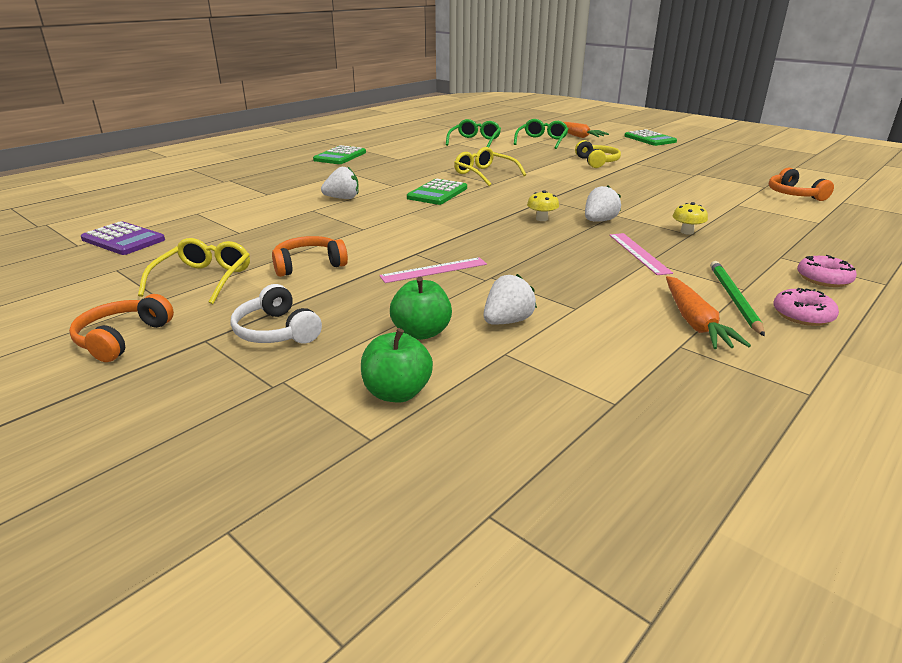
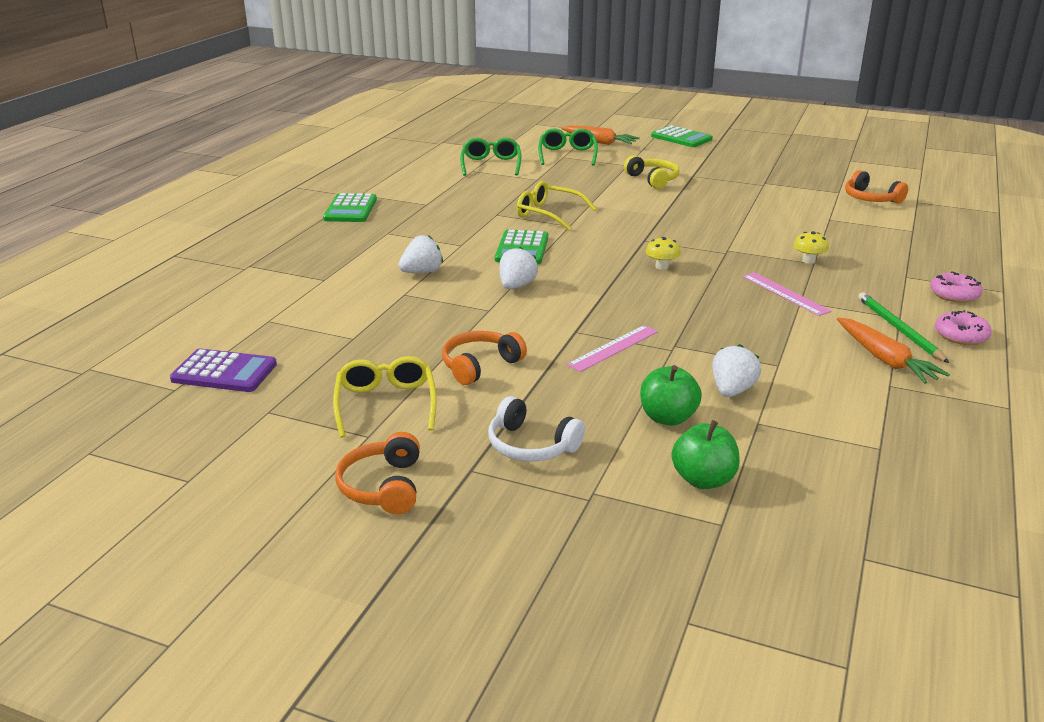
camera: 20 degrees left, 0 degrees up
white strawberry [585,185,621,222] -> white strawberry moved to [500,247,538,289]

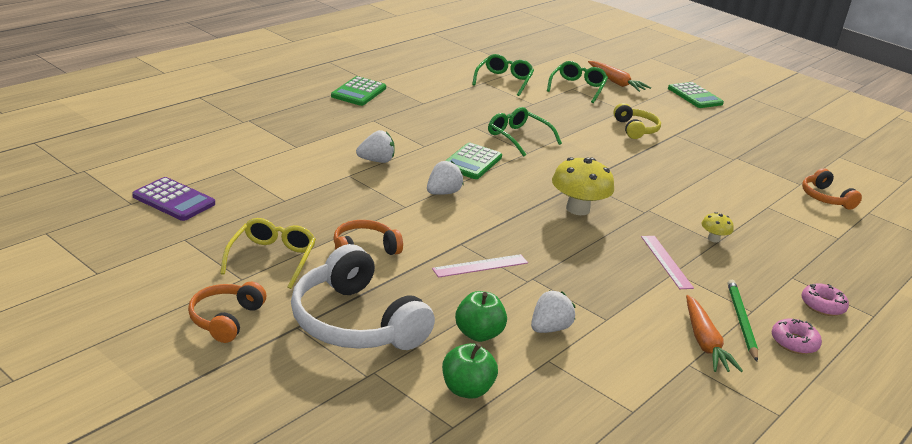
camera: 15 degrees right, 0 degrees up
white headphones [488,396,585,462] -> white headphones [291,244,435,350], size x1.83
yellow glasses [517,181,596,230] -> green glasses [488,107,562,157]
yellow mushroom [646,237,681,270] -> yellow mushroom [552,157,614,215], size x2.00

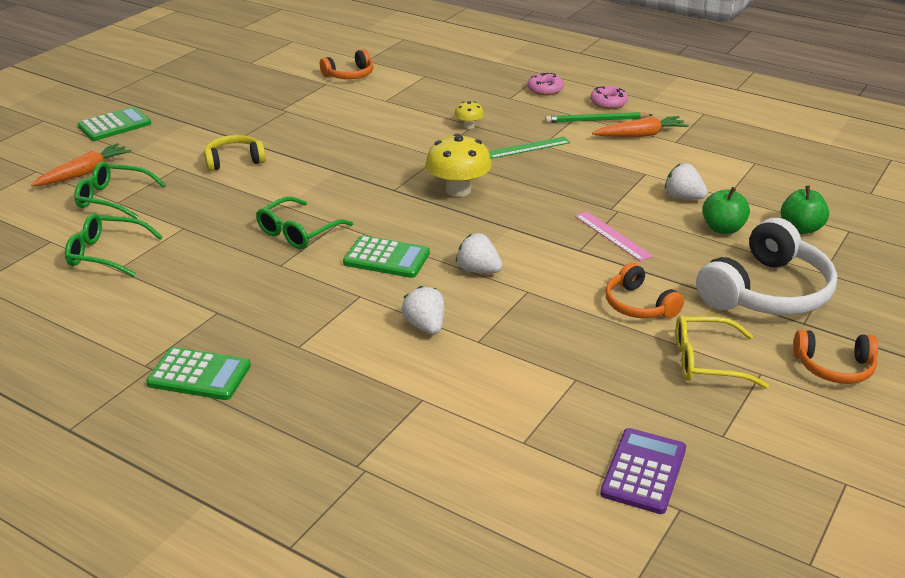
camera: 95 degrees left, 5 degrees up
pink ruler [641,236,694,289] -> green ruler [489,136,570,159]

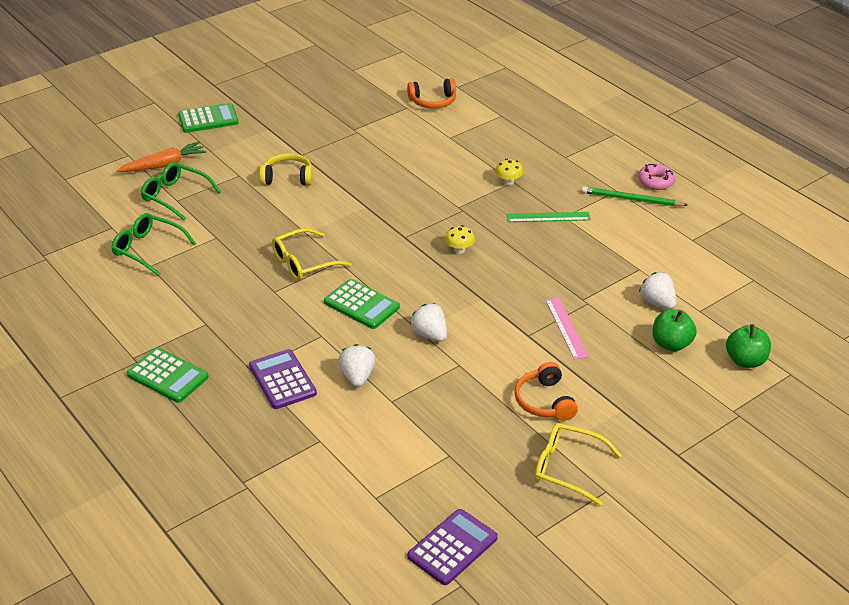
camera: 20 degrees right, 5 degrees up
green glasses [256,197,353,249] -> yellow glasses [272,228,352,281]
yellow mushroom [425,134,492,197] -> yellow mushroom [445,225,475,254], size x0.50
pink donut [527,73,564,95] -> none
orange carrot [592,116,689,137] -> none
white headphones [696,218,837,315] -> none
orange headphones [793,330,878,384] -> none
none -> purple calculator [249,349,317,409]

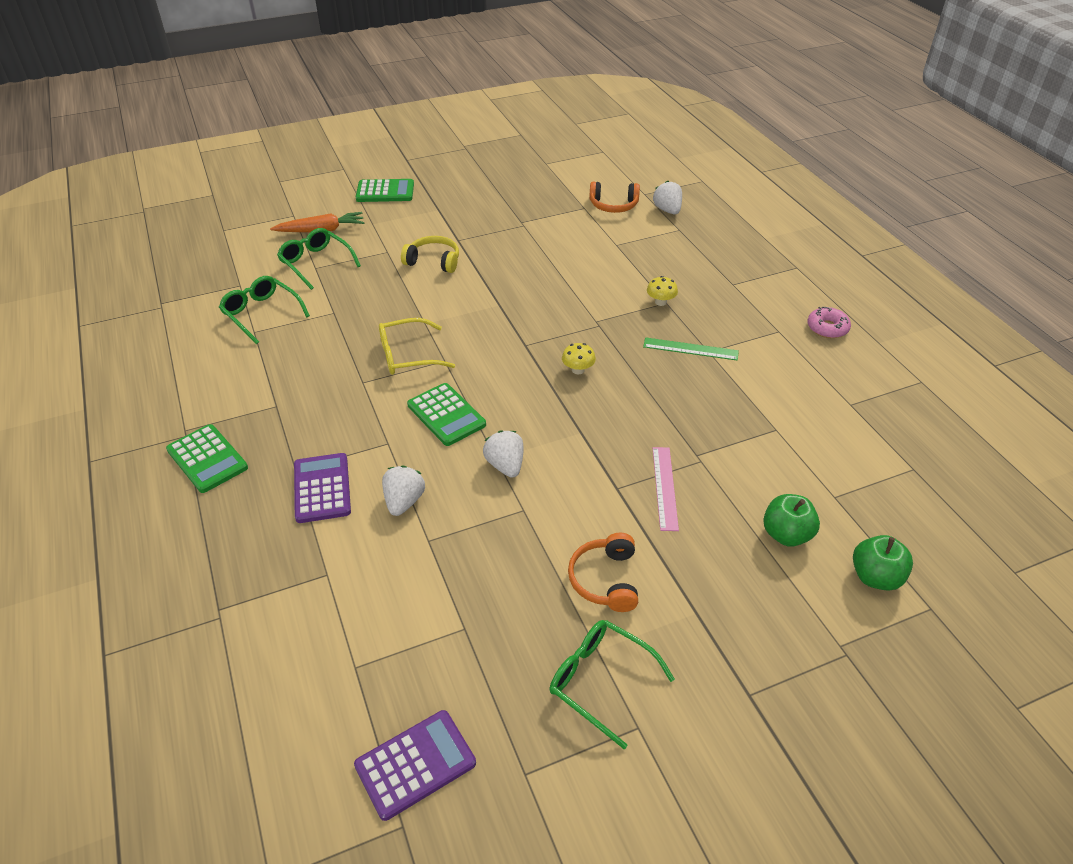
camera: 15 degrees right, 5 degrees up
yellow glasses [535,423,622,506] -> green glasses [549,620,675,749]
green pencil [582,186,687,206] -> none
white strawberry [639,272,677,309] -> white strawberry moved to [653,181,682,214]

